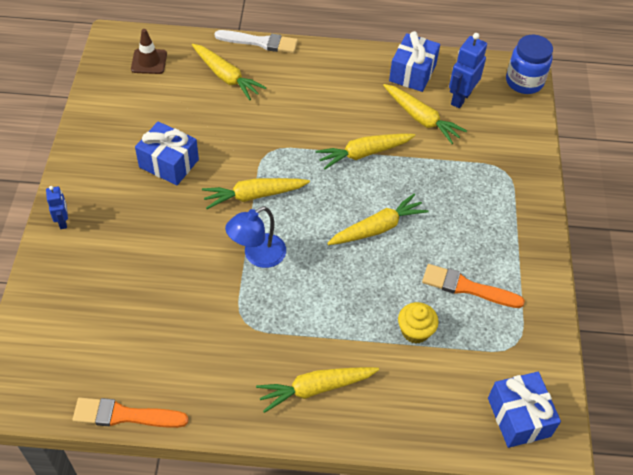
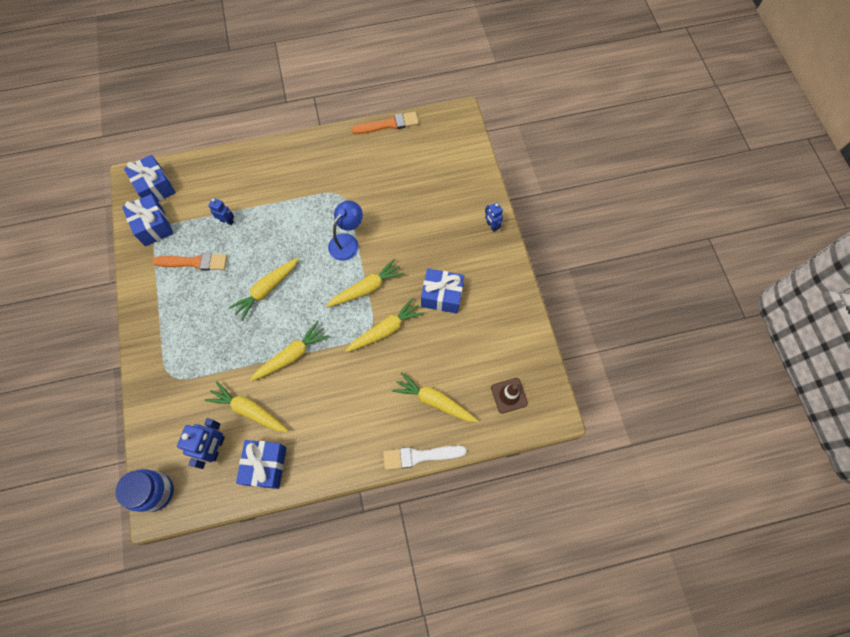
camera: 165 degrees right, 15 degrees up
yellow carrot [256,367,379,413] -> yellow carrot moved to [346,298,424,352]
yellow cupcake [398,302,439,344] -> blue robot [208,198,234,225]
none -> blue gift [122,194,174,246]

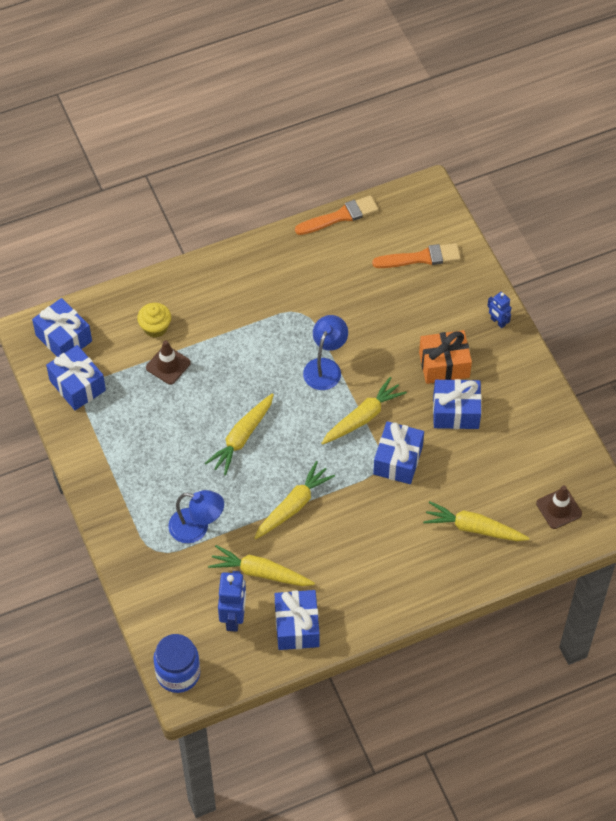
camera: 10 degrees left, 10 degrees down
orange brush [152,253,227,271] -> orange brush moved to [372,243,461,268]
blue robot [208,198,234,225] -> brown traffic cone [146,340,191,385]
yellow carrot [346,298,424,352] -> blue gift [373,421,424,484]
white brush [383,446,466,470] -> none
none -> yellow cupcake [137,303,171,338]
none -> blue lamp [168,490,224,543]
none -> orange gift [419,330,472,384]

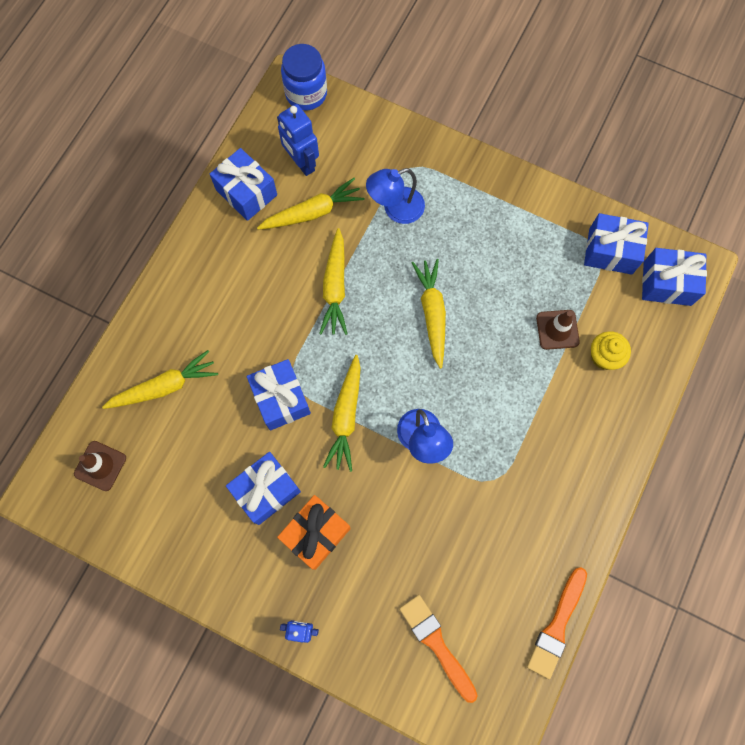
camera: 140 degrees right, 15 degrees up
orange brush [372,243,461,268] -> orange brush turned 105 degrees clockwise [399,595,478,703]

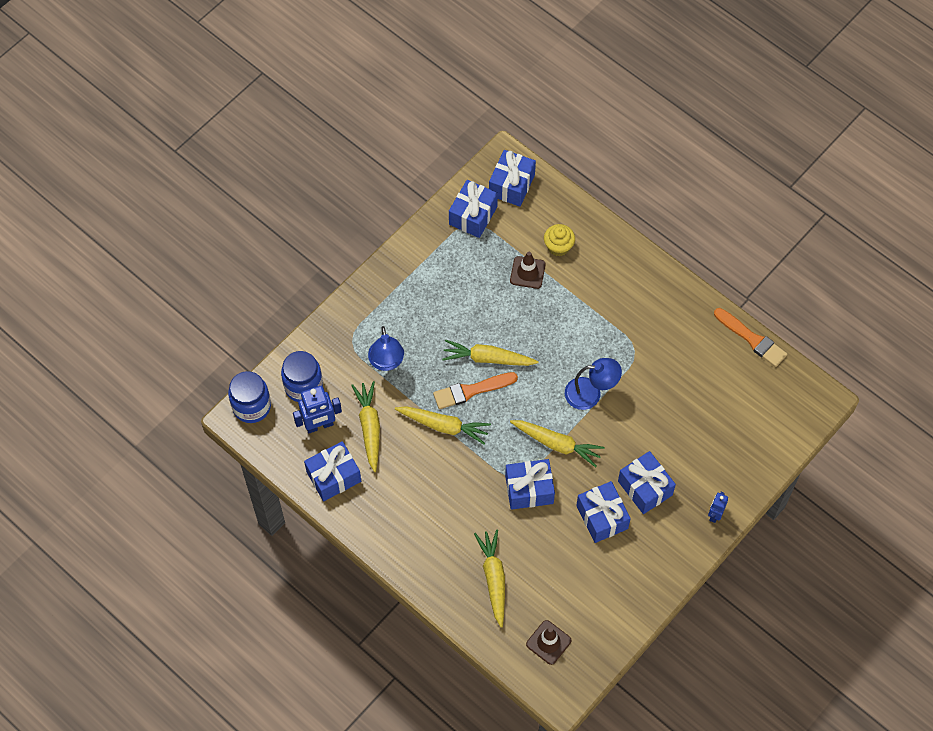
camera: 75 degrees left, 10 degrees down
orange gift [277,495,351,570] -> blue gift [618,451,676,514]
orange brush [399,595,478,703] -> orange brush moved to [433,372,518,409]
none -> blue jar [281,351,323,402]

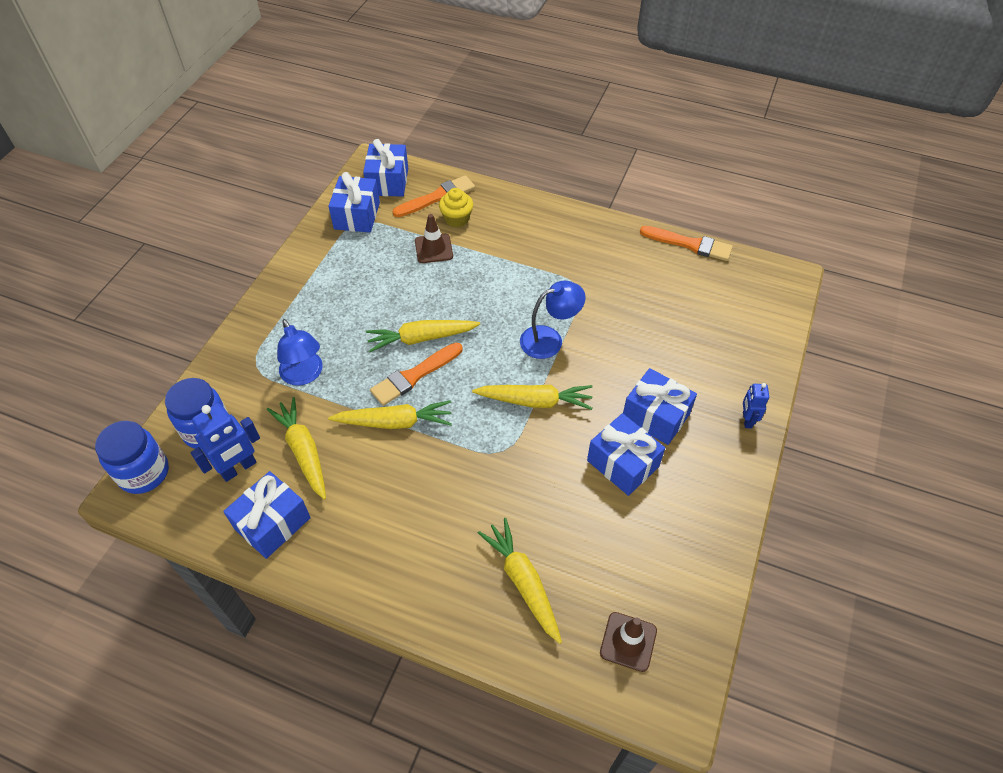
camera: 20 degrees left, 10 degrees down
blue gift [505,459,555,510] -> none
none -> orange brush [392,175,475,217]

